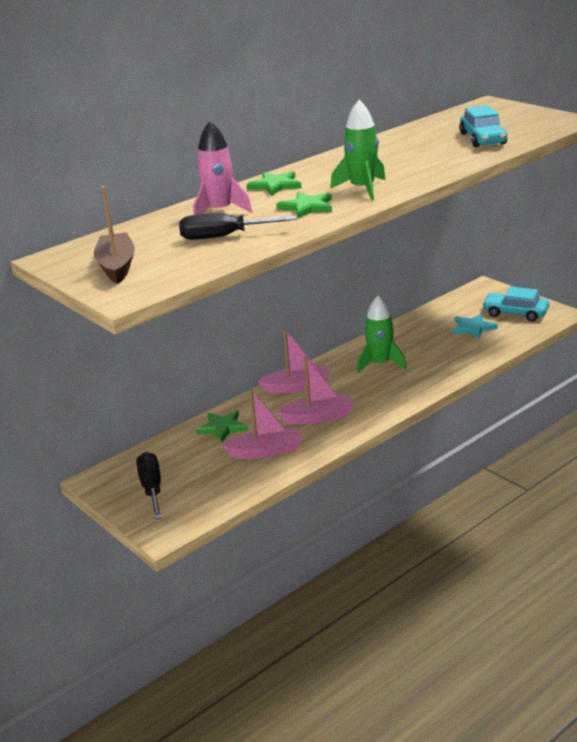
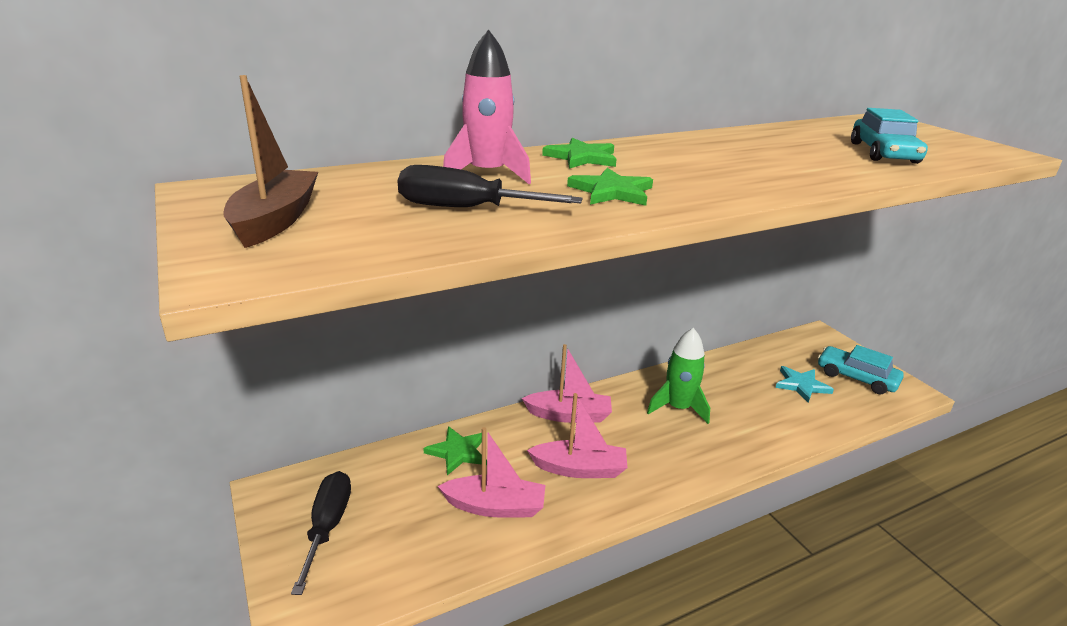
camera: 10 degrees right, 0 degrees up
green rocket [330,100,386,200] -> none

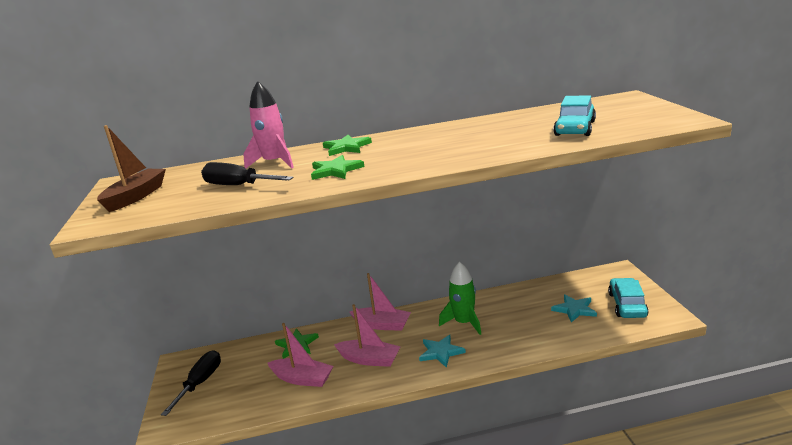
camera: 20 degrees right, 5 degrees down
turquoise car [818,345,904,394] -> turquoise car turned 45 degrees clockwise [608,278,649,318]
none -> turquoise star [419,335,466,368]

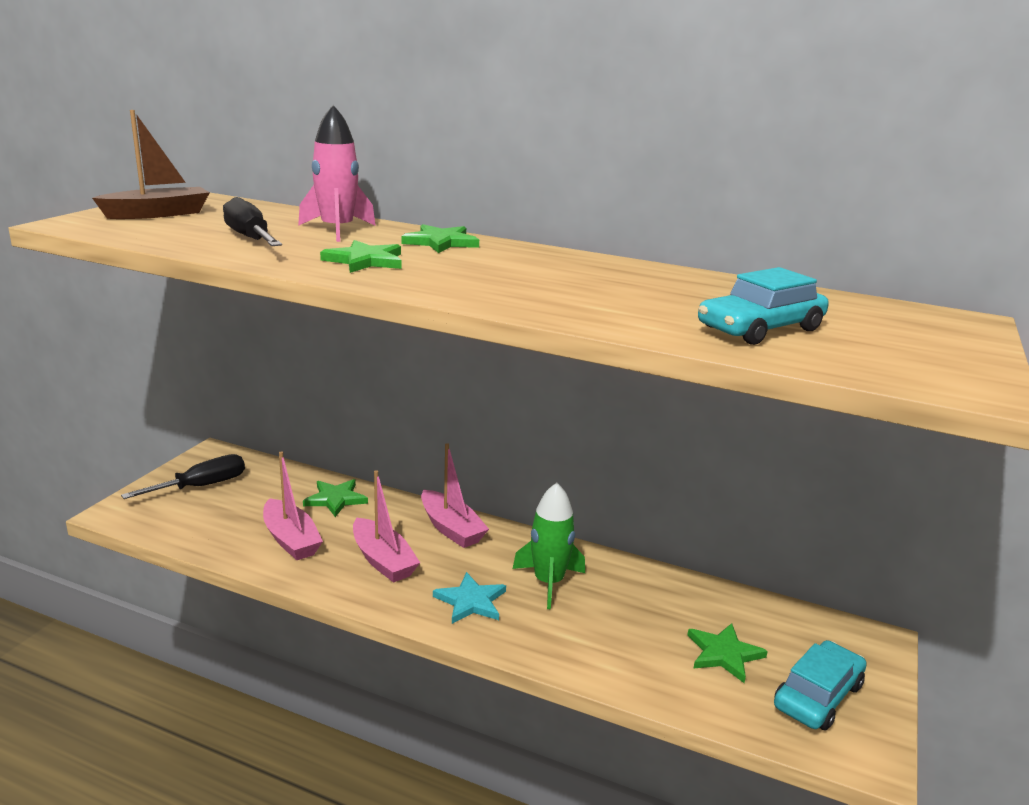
camera: 30 degrees right, 0 degrees up
turquoise star [551,295,597,323] -> green star [687,623,768,683]

